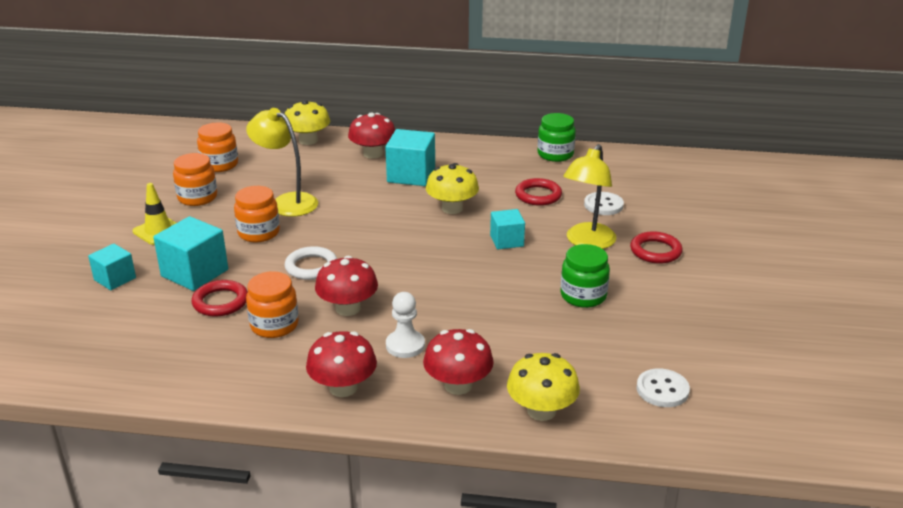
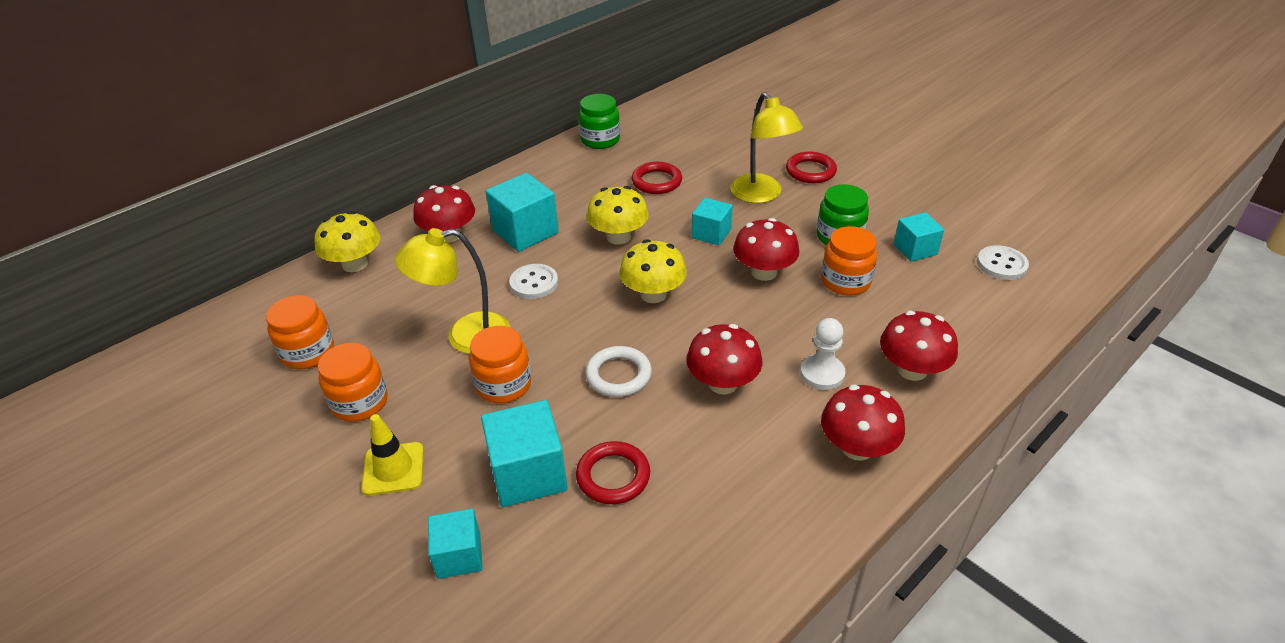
camera: 50 degrees left, 10 degrees up
orange jar [246,271,299,338] -> orange jar moved to [821,226,877,296]
yellow mushroom [507,353,580,421] -> yellow mushroom moved to [619,239,687,303]
white button [584,192,624,215] -> white button moved to [509,264,558,299]
none -> red mushroom [733,218,799,281]
none -> turquoise cube [894,212,944,262]

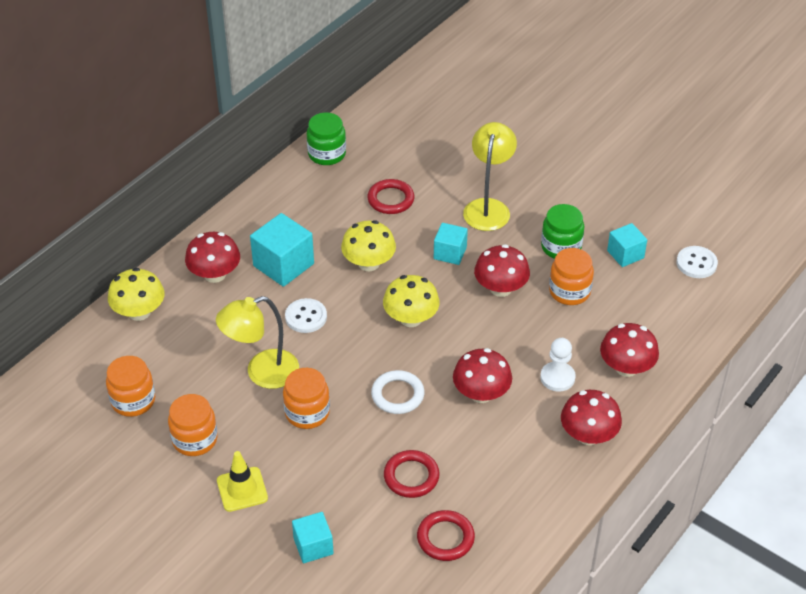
camera: 10 degrees left, 5 degrees up
turquoise cube [481,400,568,507] -> none
yellow lamp [730,92,803,203] -> yellow lamp turned 135 degrees counterclockwise [463,122,517,231]
red ring [786,151,837,183] -> red ring moved to [417,510,475,561]

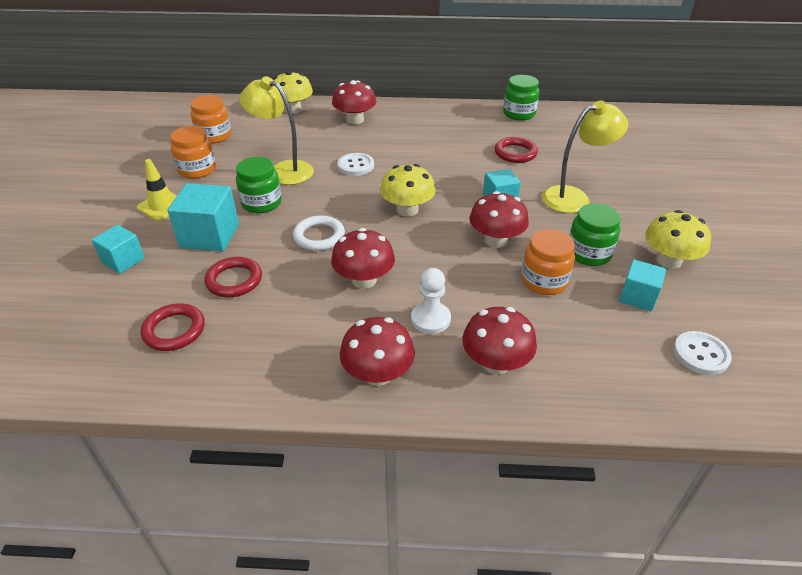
camera: 55 degrees right, 5 degrees down
turquoise cube [250,213,314,287] -> turquoise cube moved to [167,183,239,252]
orange jar [283,368,330,429] -> green jar [236,157,282,213]
yellow mushroom [341,220,396,271] -> yellow mushroom moved to [645,210,711,269]

